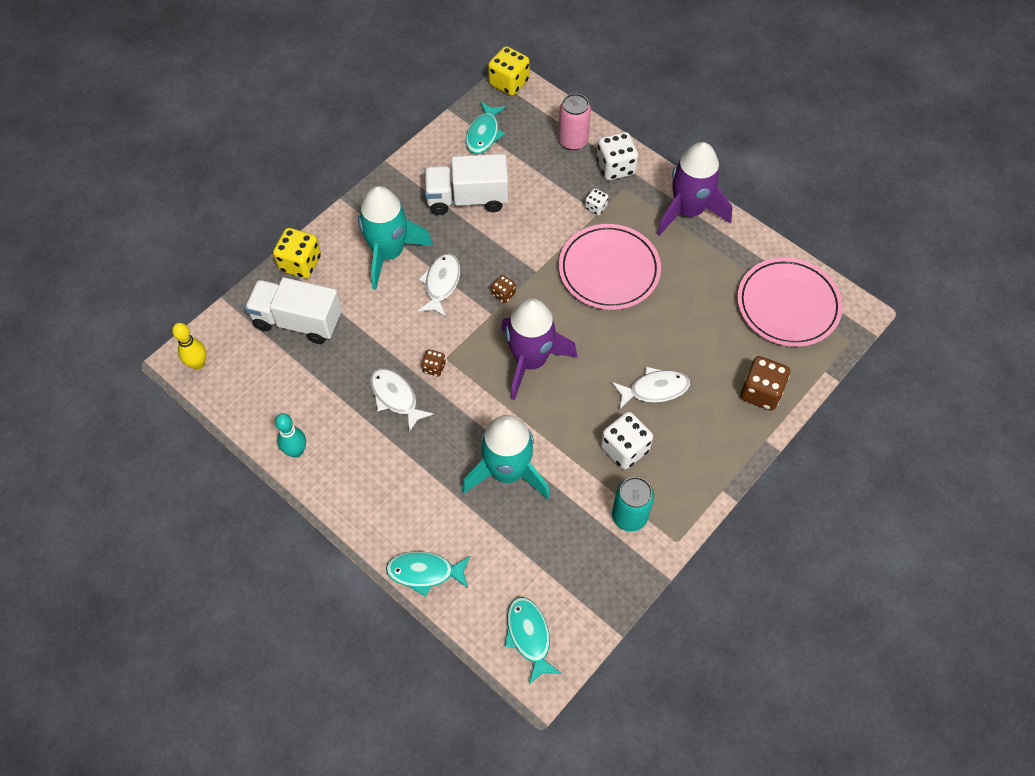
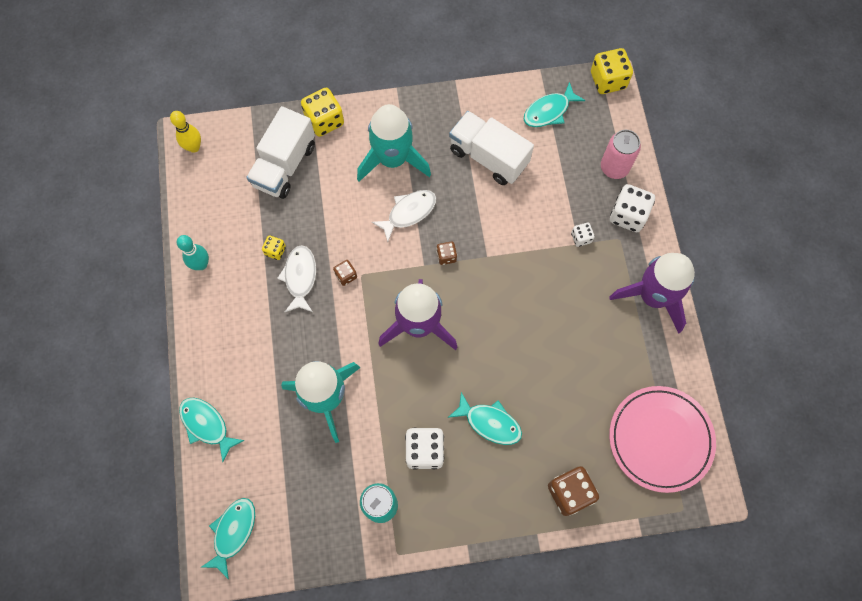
camera: 40 degrees right, 10 degrees up
white truck [245,277,342,344] -> white truck turned 120 degrees counterclockwise [246,106,315,199]
pink plate [559,224,661,310] -> none
white fish [612,367,690,409] -> turquoise fish [448,392,522,445]
none -> yellow dice [262,235,286,260]

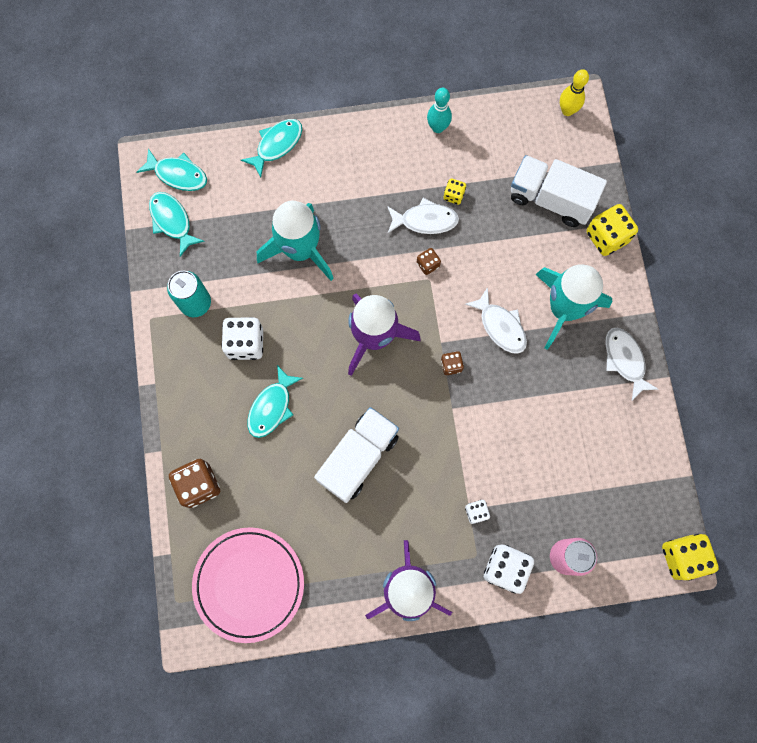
camera: 90 degrees right, 5 degrees up
white truck [449,111,534,185] -> white truck moved to [314,407,399,503]
turquoise fish [523,82,585,127] -> turquoise fish moved to [149,192,205,257]
none -> white fish [605,328,659,401]

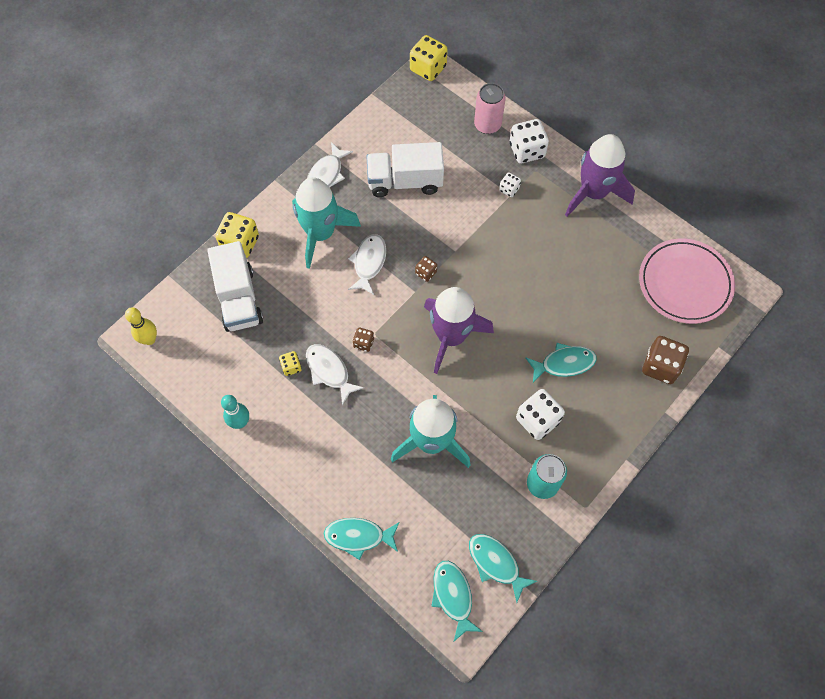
camera: 130 degrees left, 10 degrees down
turquoise fish [149,192,205,257] -> turquoise fish turned 120 degrees clockwise [469,534,537,602]
white truck [314,407,399,503] -> white truck moved to [366,142,444,197]

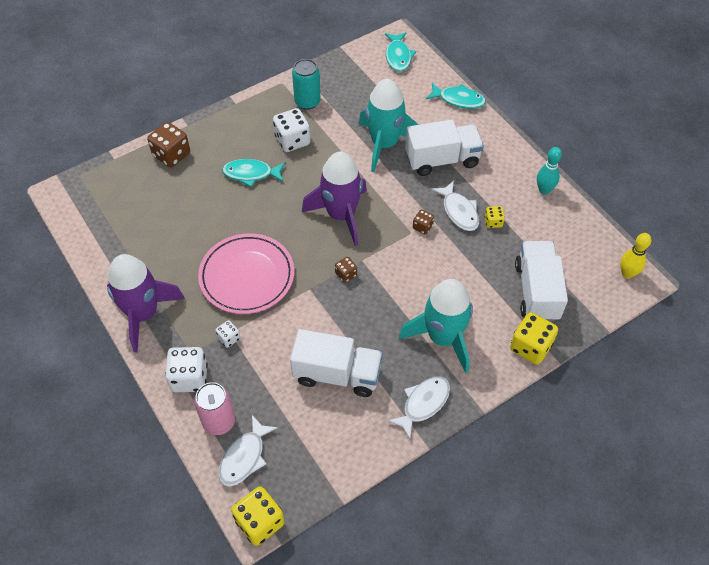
camera: 165 degrees left, 10 degrees down
white fish [348,234,386,295] -> white fish moved to [219,415,278,487]
turquoise fish [469,534,537,602] -> none
pink plate [639,238,735,324] -> pink plate moved to [198,233,294,314]
none -> white truck [405,120,484,176]

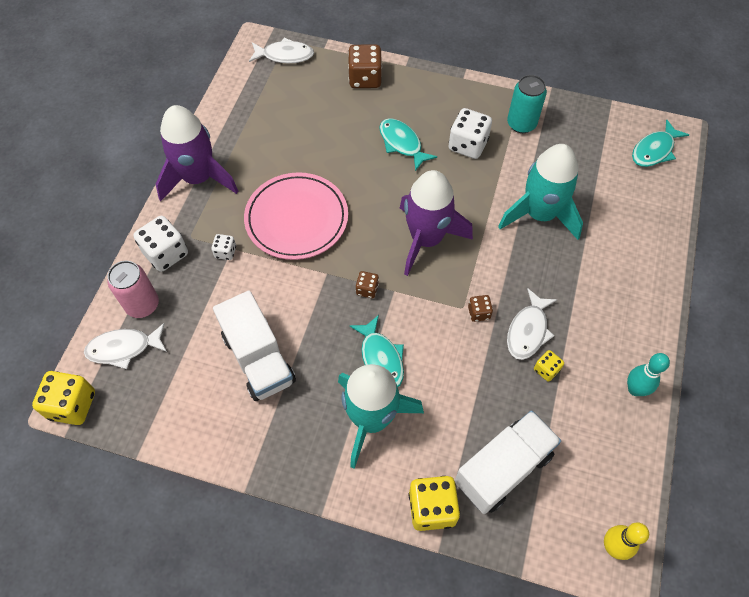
camera: 50 degrees right, 5 degrees up
white fish [387,377,450,439] -> white fish moved to [249,38,314,63]
white truck [405,120,484,176] -> none
turquoise fish [426,83,486,109] -> turquoise fish moved to [350,315,404,387]

